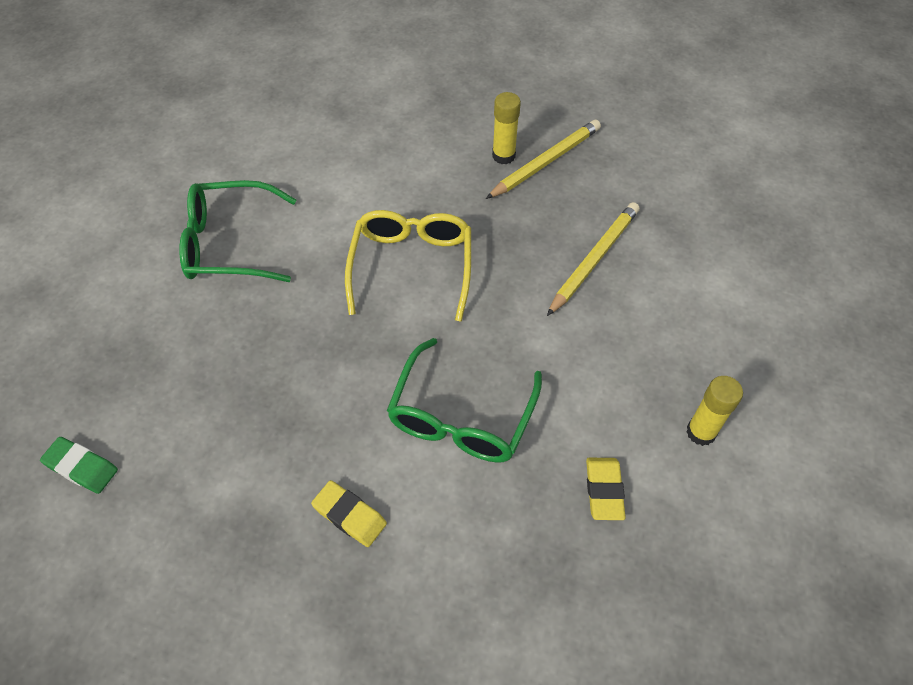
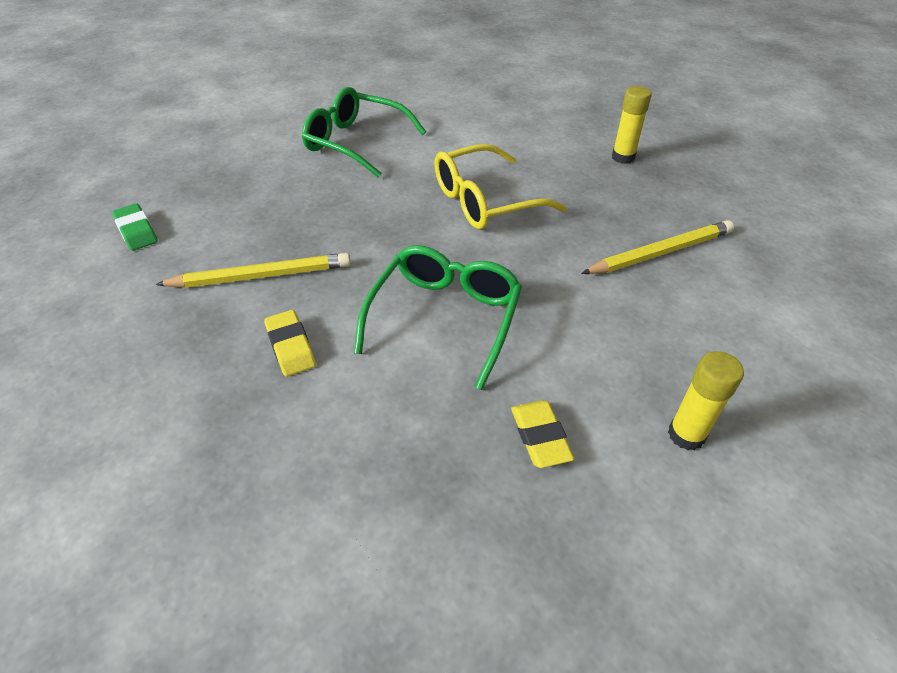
camera: 30 degrees right, 10 degrees down
yellow glasses [345,210,471,322] -> yellow glasses turned 150 degrees counterclockwise [434,144,567,229]
green glasses [387,338,542,463] -> green glasses turned 150 degrees clockwise [354,245,522,390]
yellow pencil [486,120,601,199] -> yellow pencil moved to [155,253,351,288]
yellow eraser [586,458,626,520] -> yellow eraser turned 45 degrees counterclockwise [511,401,575,468]

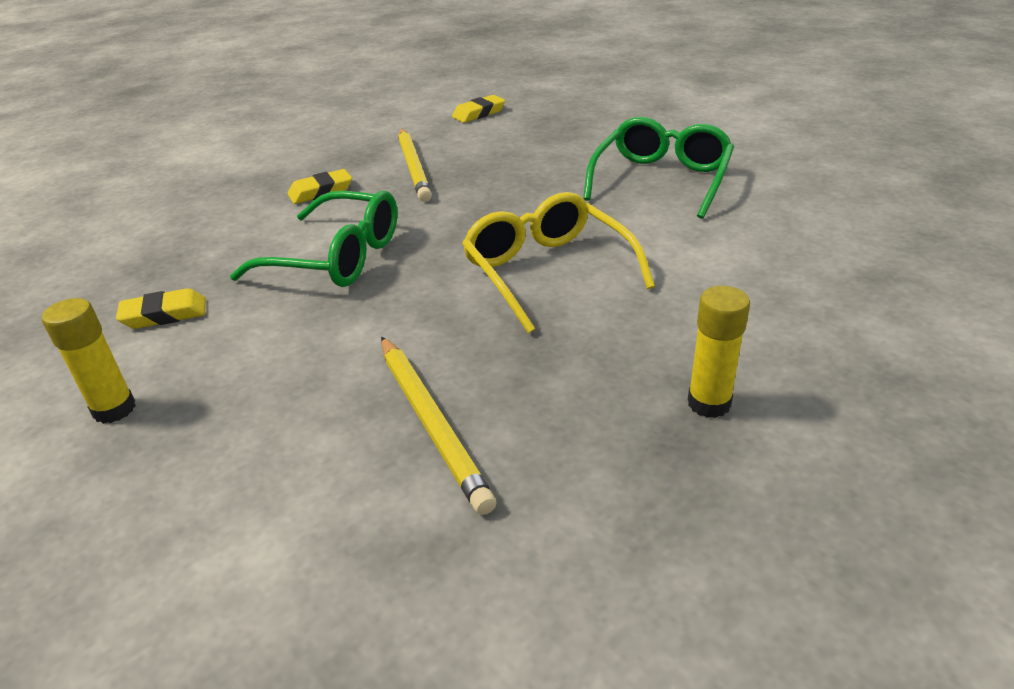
camera: 90 degrees right, 10 degrees down
green eraser [112,203,158,251] -> yellow eraser [452,95,505,123]

